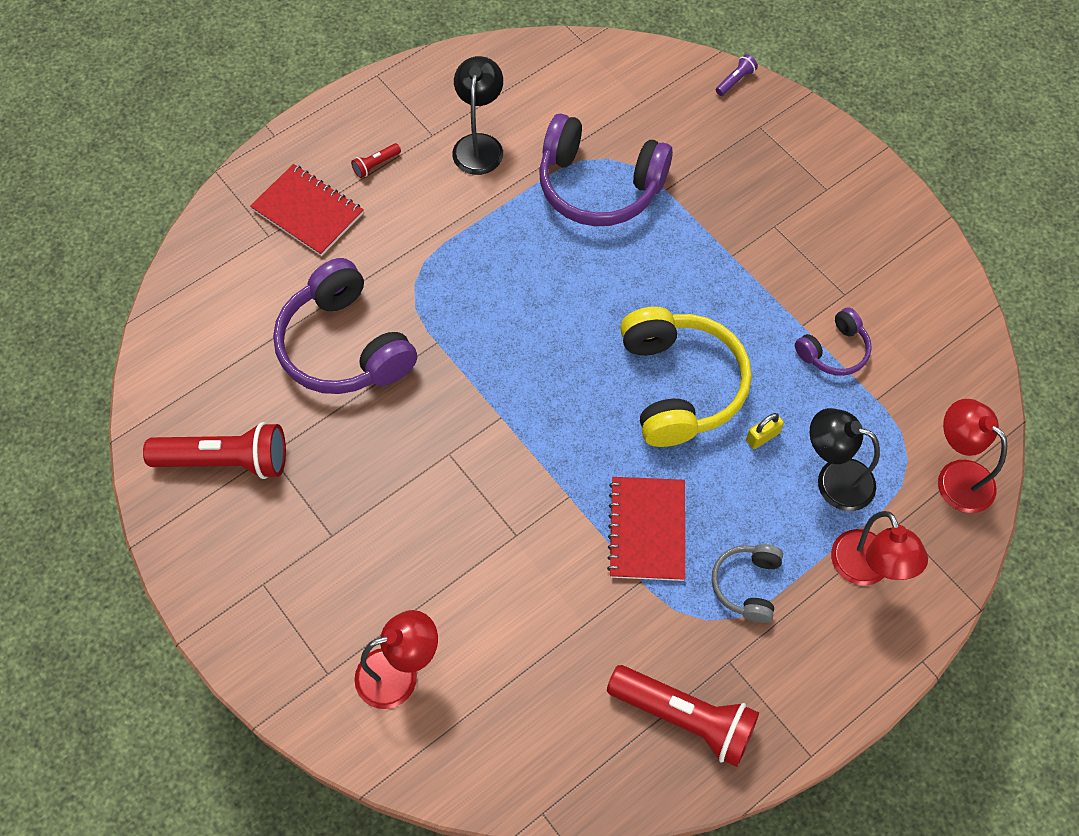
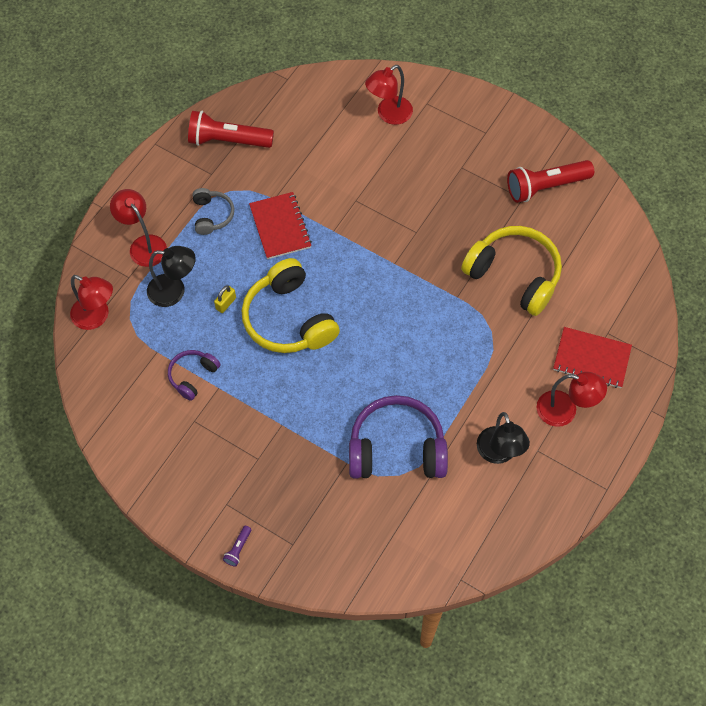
camera: 160 degrees right, 0 degrees up
purple headphones [273,258,417,394] -> yellow headphones [461,226,562,316]
red flashlight [351,143,401,178] -> red lamp [537,372,607,427]
purple flashlight [716,54,758,96] -> purple flashlight moved to [223,526,251,567]

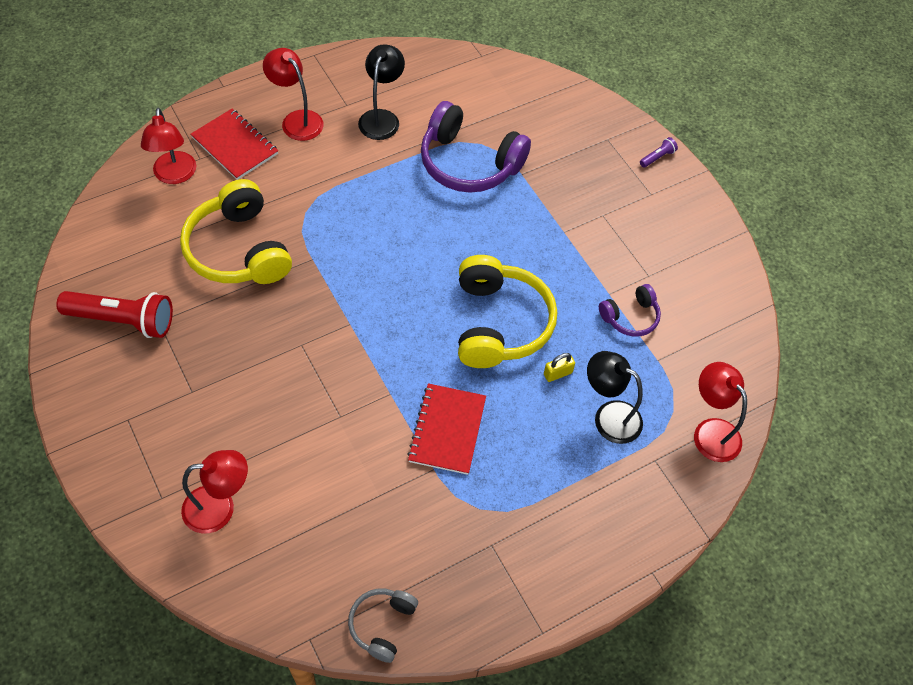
camera: 155 degrees left, 5 degrees down
red lamp [110,189,167,267] -> red lamp moved to [141,108,196,184]
red flashlight [188,111,274,148] -> none
grey headphones [193,188,234,235] -> grey headphones moved to [348,589,418,663]

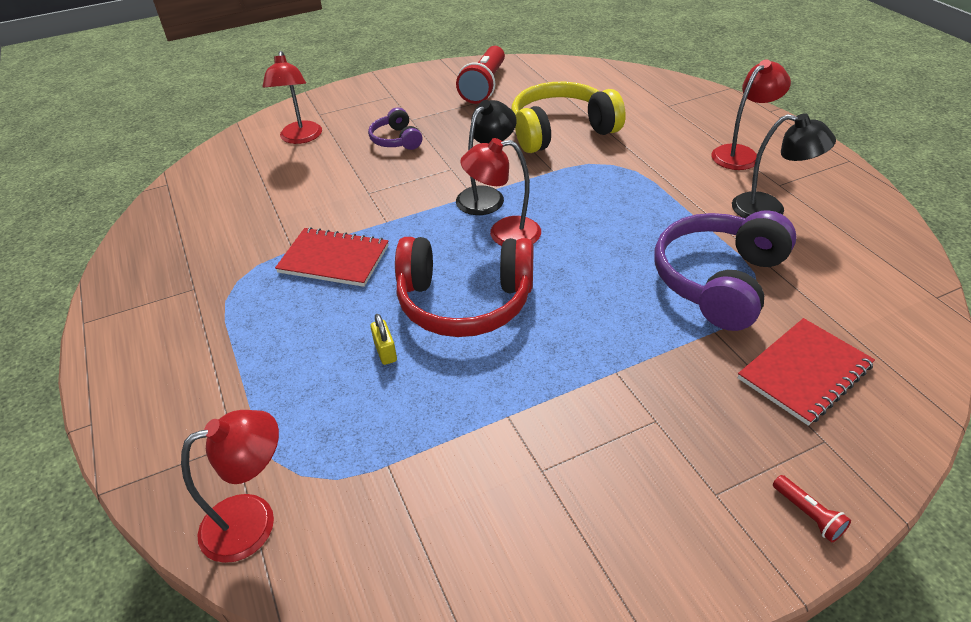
camera: 100 degrees right, 15 degrees down
red lamp [141,108,196,184] -> red lamp moved to [460,138,541,246]
red notebook [191,109,278,180] -> red notebook moved to [738,318,875,426]
grey headphones [348,589,418,663] -> none
yellow headphones [458,255,557,368] -> red headphones [395,237,533,337]
black lamp [587,351,643,444] -> black lamp moved to [456,100,517,215]
purple headphones [599,284,661,337] -> purple headphones moved to [368,108,422,150]
purple flashlight [640,137,678,167] -> red flashlight [773,475,851,542]

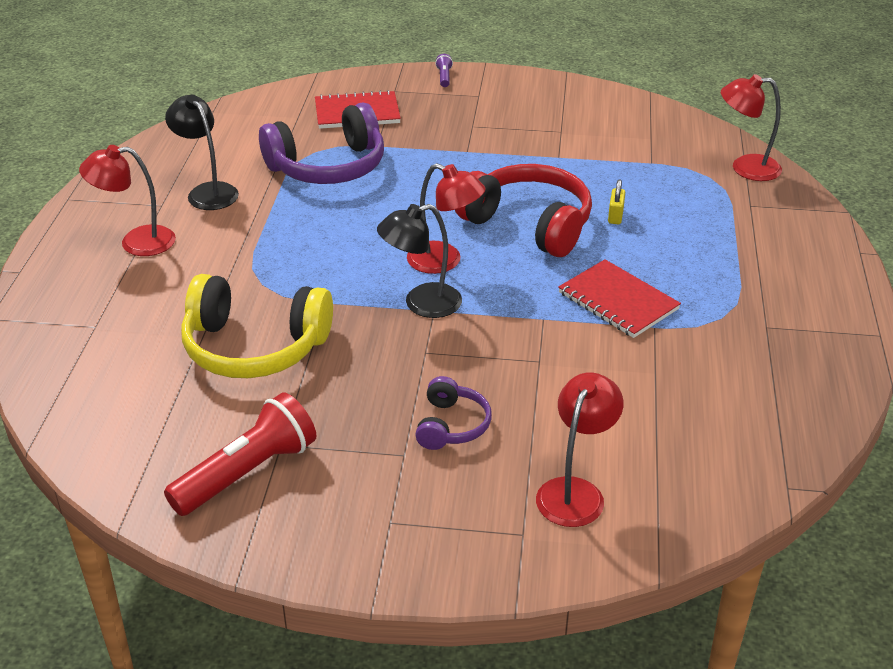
camera: 150 degrees left, 5 degrees down
red flashlight [773,475,851,542] -> purple flashlight [435,54,453,87]

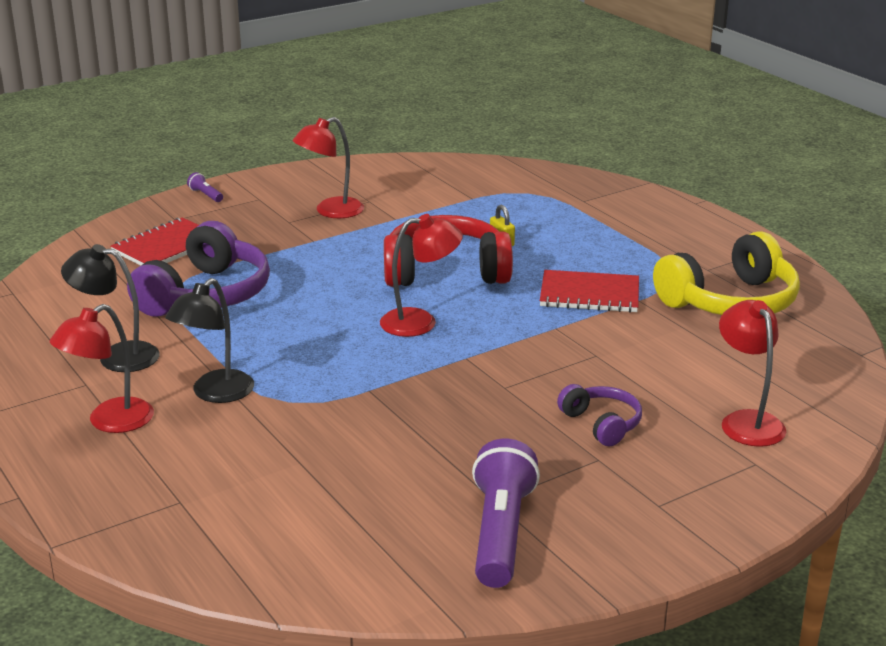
camera: 40 degrees left, 10 degrees down
red flashlight [164,392,316,516] -> purple flashlight [472,439,540,588]
yellow headphones [181,274,333,378] -> yellow headphones moved to [653,231,800,315]
black lamp [377,204,462,318] -> black lamp moved to [165,278,254,403]
red lamp [721,74,782,181] -> red lamp moved to [293,117,364,218]

